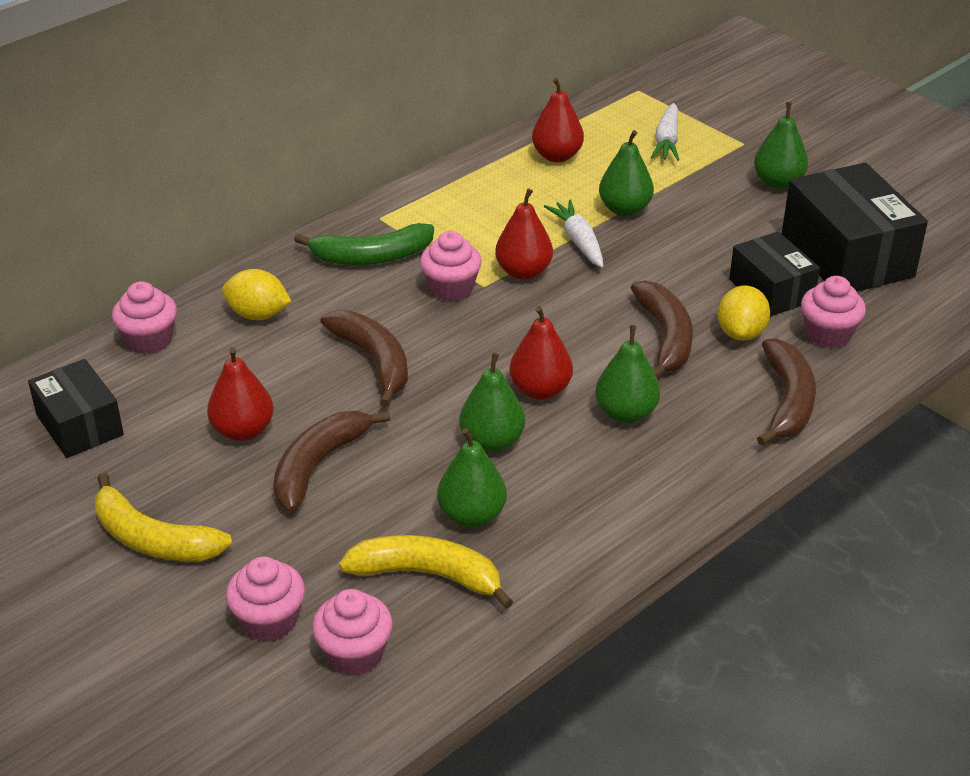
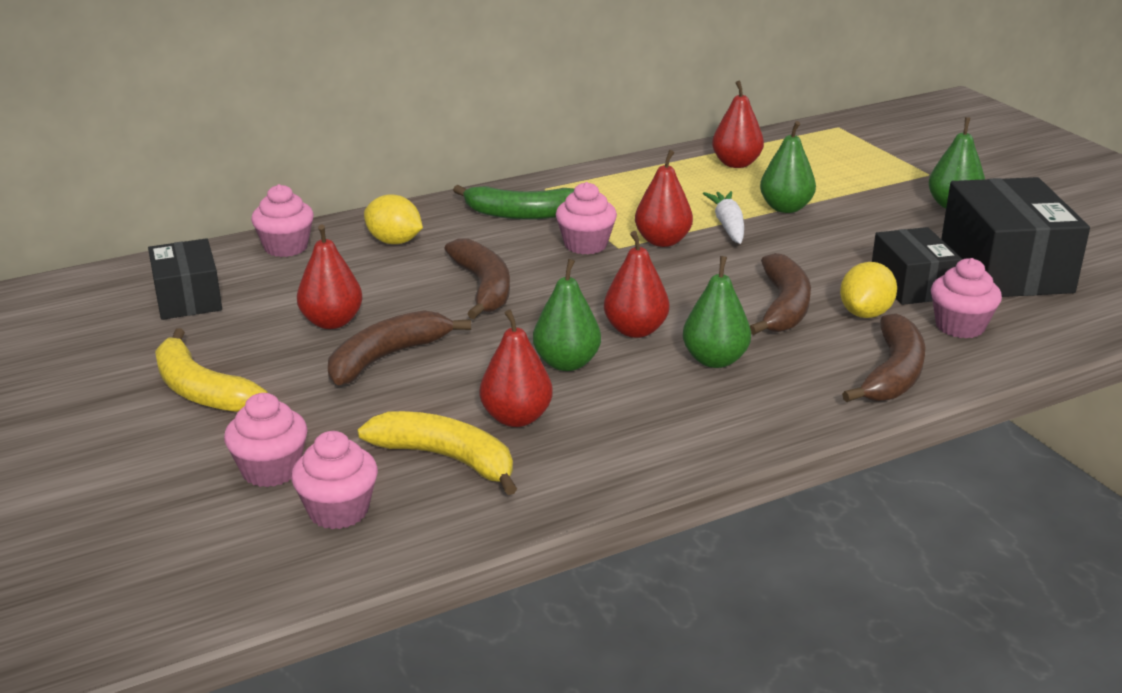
camera: 15 degrees right, 10 degrees down
green pear [437,428,507,527] -> red pear [480,310,553,427]
white carrot [650,103,679,161] -> none

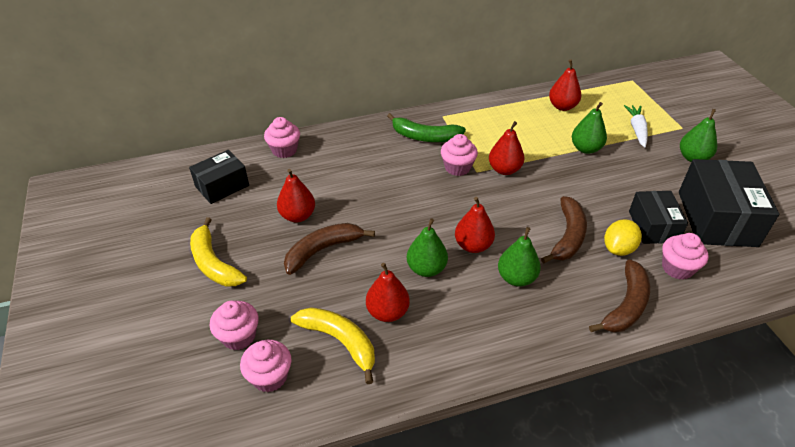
camera: 10 degrees right, 15 degrees up
black box [148,238,222,320] -> black box turned 60 degrees clockwise [189,150,249,204]
yellow lemon [364,194,423,244] -> none
brown banana [444,238,510,319] -> none
white carrot [703,191,744,244] -> white carrot moved to [624,105,648,147]

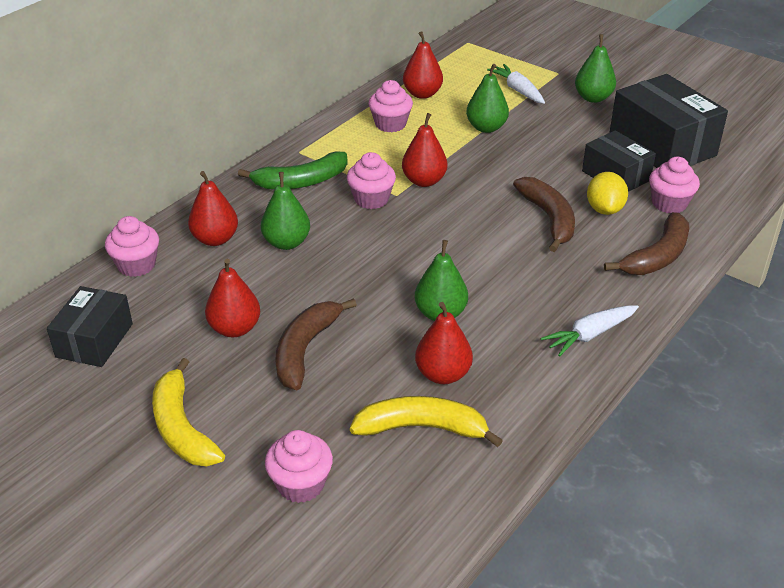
camera: 35 degrees left, 5 degrees down
yellow banana [190,217,247,286] -> yellow banana turned 45 degrees clockwise [152,358,225,466]
pink cupcake [240,340,292,392] -> pink cupcake moved to [369,80,413,132]
red pear [455,197,495,253] -> red pear moved to [188,171,238,246]
green pear [498,227,541,287] -> green pear moved to [261,172,310,250]
brown banana [589,259,650,332] -> brown banana turned 45 degrees clockwise [604,212,689,275]
none -> white carrot [541,305,639,357]

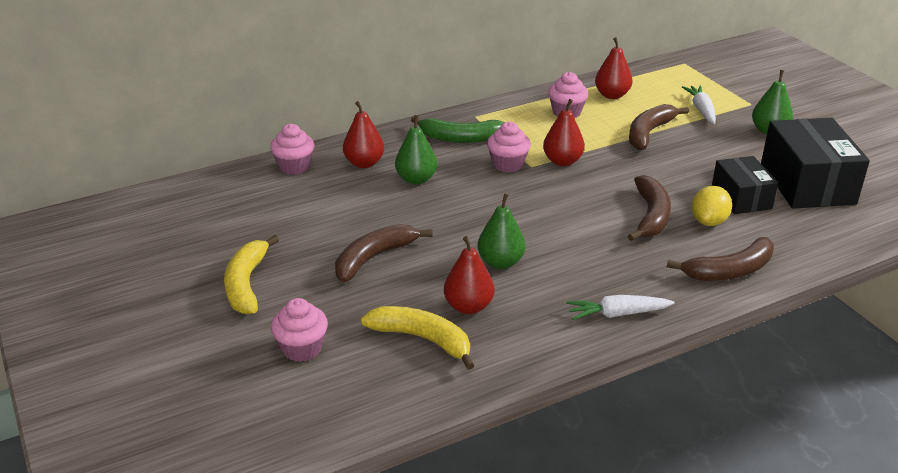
camera: 25 degrees right, 5 degrees down
black box [47,286,133,367] -> none
red pear [205,259,260,337] -> none
green pear [466,64,509,133] -> brown banana [629,104,689,150]
pink cupcake [649,157,700,213] -> none

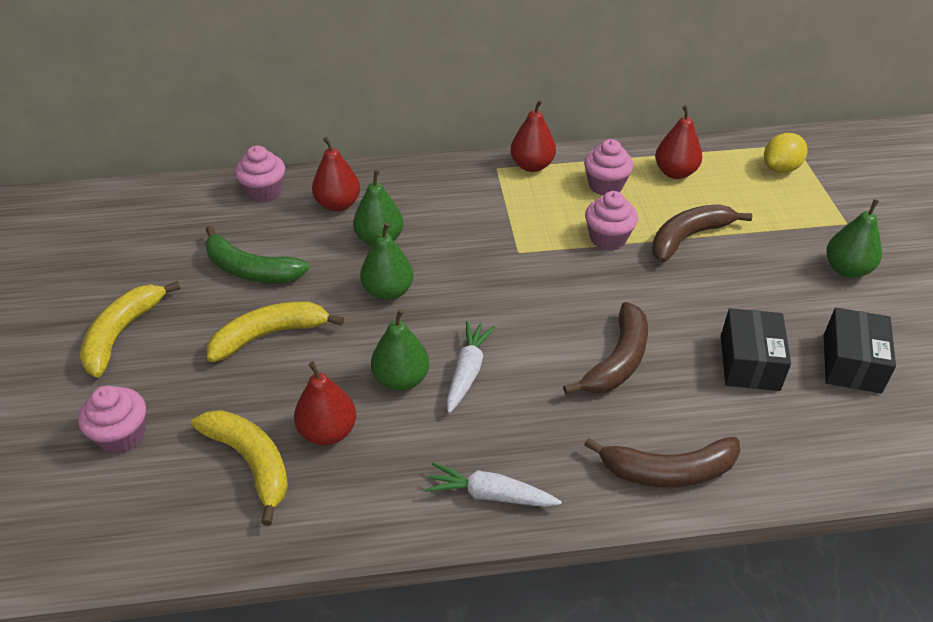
camera: 20 degrees right, 10 degrees up
brown banana [335,224,433,282] -> yellow banana [207,301,344,362]
green banana [411,116,505,143] -> green banana moved to [205,226,310,283]
pink cupcake [487,122,531,172] -> pink cupcake moved to [585,191,638,250]
red pear [543,99,585,166] -> red pear moved to [510,100,556,172]
white carrot [682,85,716,124] -> white carrot moved to [447,321,495,413]
yellow lemon [692,186,732,226] -> yellow lemon moved to [764,133,807,173]
black box [761,118,870,209] -> black box [824,307,896,394], size x0.61
none -> green pear [360,222,414,301]

